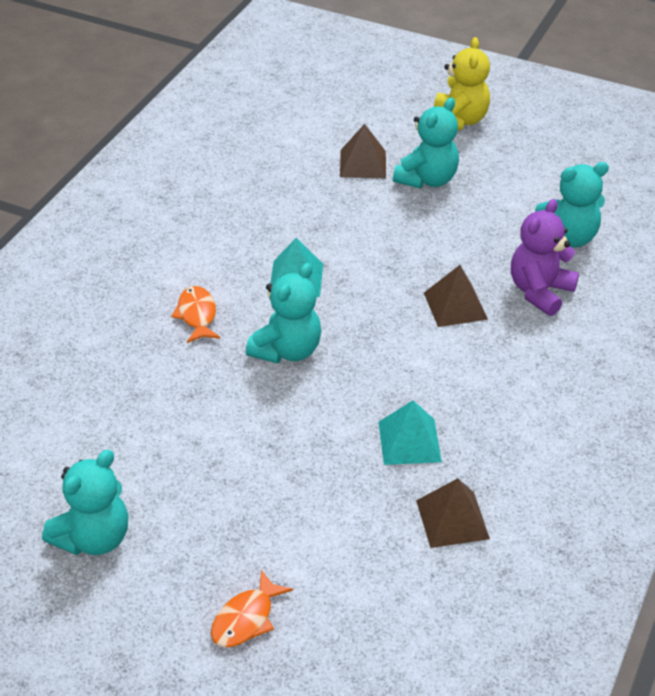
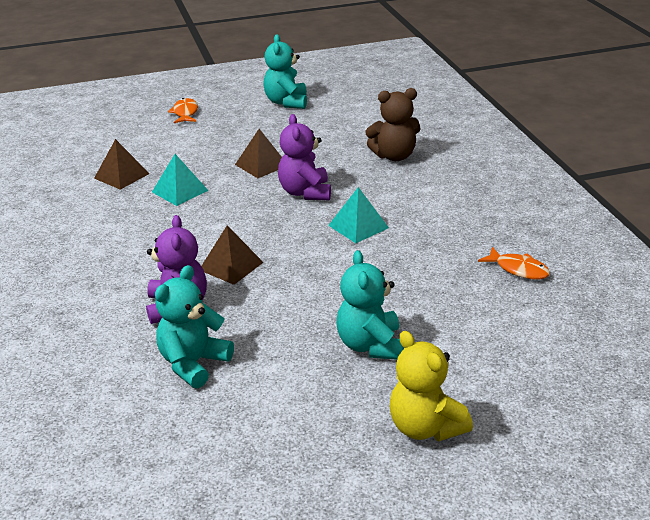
camera: 140 degrees right, 10 degrees down
orange fish [171,286,220,343] -> orange fish moved to [478,247,550,280]
turquoise teddy bear [246,263,322,363] -> purple teddy bear [278,114,331,200]
brown pyramid [340,124,386,178] -> brown pyramid moved to [235,129,282,178]
none -> brown teddy bear [365,88,421,161]

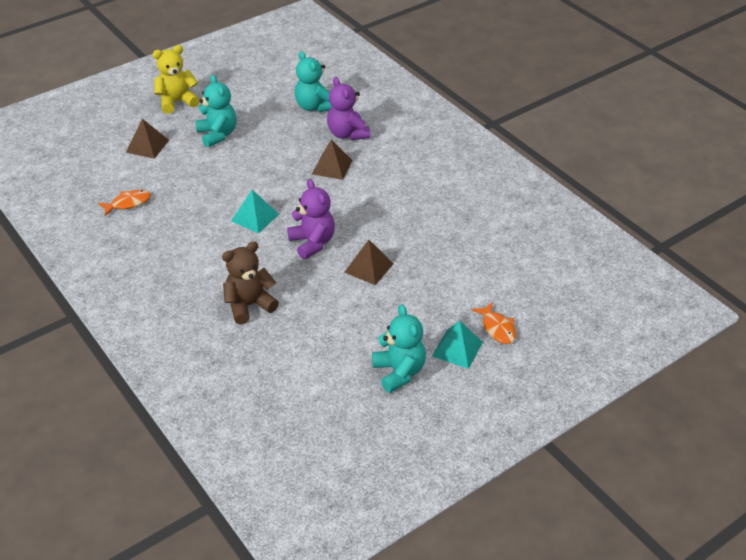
camera: 160 degrees right, 10 degrees up
brown pyramid [94,139,150,190] -> brown pyramid moved to [126,119,169,159]
turquoise pyramid [152,154,209,206] -> turquoise pyramid moved to [432,321,483,369]
turquoise teddy bear [155,265,234,388] -> turquoise teddy bear turned 135 degrees clockwise [295,51,332,112]
yellow teddy bear [390,331,473,441] -> yellow teddy bear turned 60 degrees counterclockwise [153,45,200,114]
orange fish [478,247,550,280] -> orange fish turned 135 degrees clockwise [98,190,151,216]

